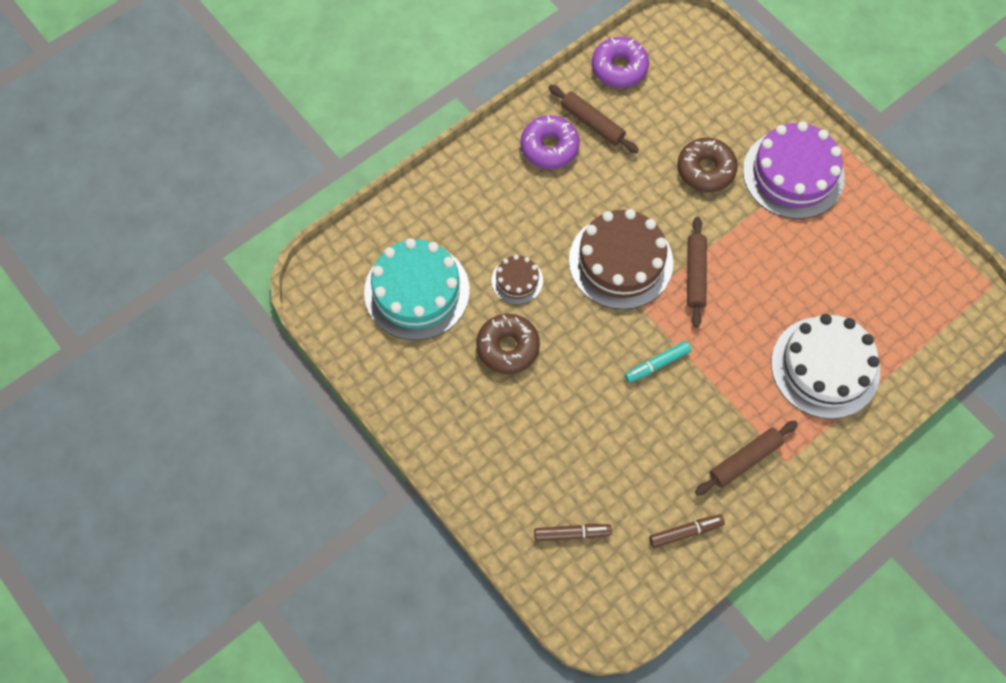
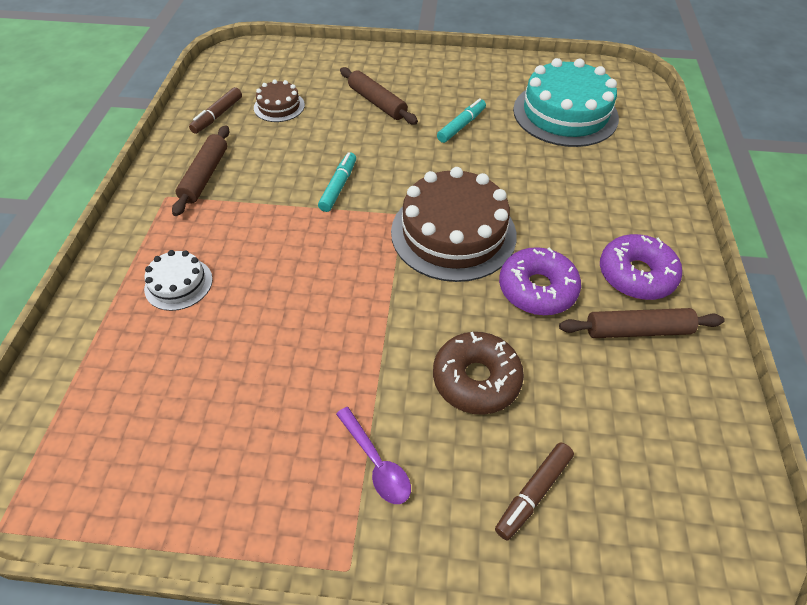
camera: 135 degrees right, 15 degrees down
brown donut [476,314,540,374] -> turquoise marker [437,98,486,143]
brown cake [492,255,543,304] -> brown cake moved to [254,80,305,122]
brown marker [534,524,612,541] -> brown marker moved to [495,443,574,541]
purple donut [592,37,649,88] -> purple donut moved to [499,247,581,315]
brown rolling pin [687,217,707,328] -> brown rolling pin moved to [340,67,418,124]
purple cake [743,121,845,219] -> purple spoon [336,407,411,504]
white cake [771,314,880,419] -> white cake [144,250,213,311], size x0.49

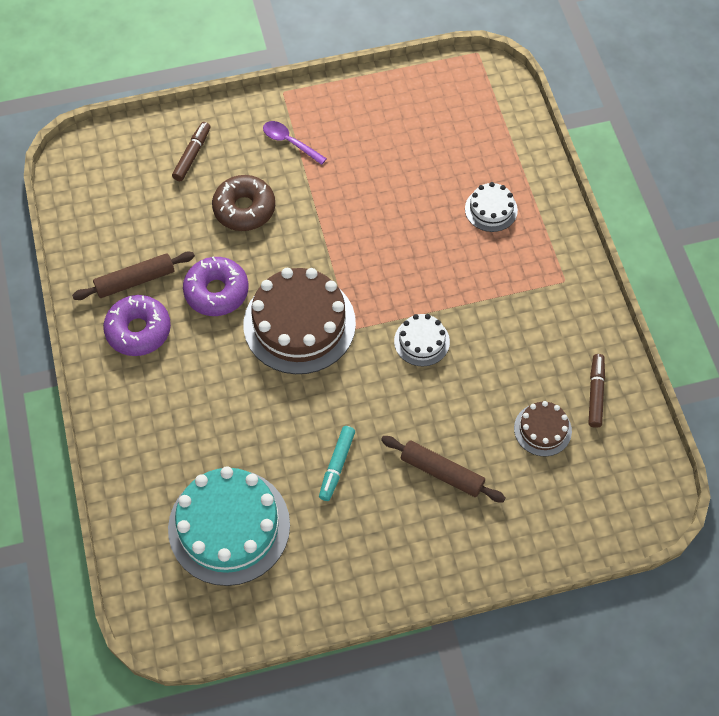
camera: 160 degrees right, 10 degrees up
brown rolling pin [172,125,229,216] -> none
turquoise marker [318,152,356,212] -> white cake [394,314,450,366]

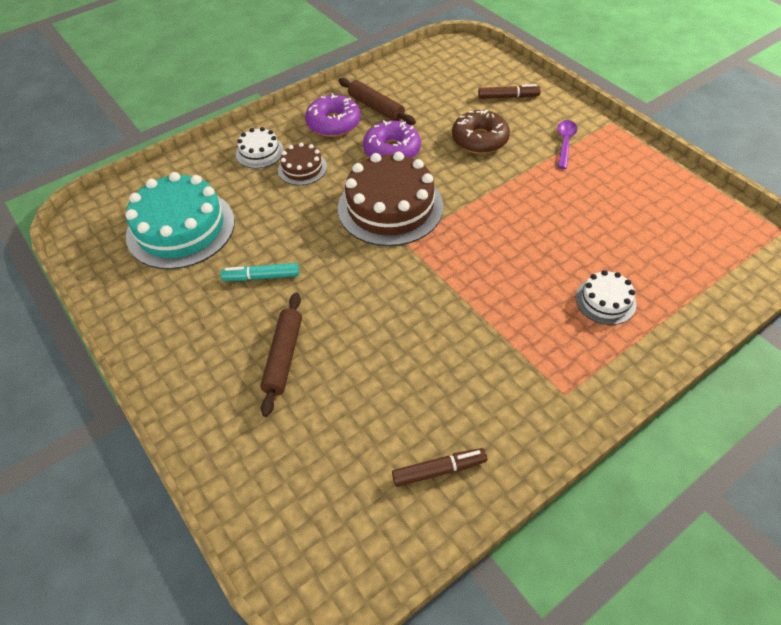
camera: 70 degrees right, 10 degrees down
white cake [394,314,450,366] -> white cake moved to [236,127,284,168]
brown cake [514,401,572,456] -> brown cake moved to [278,142,327,185]

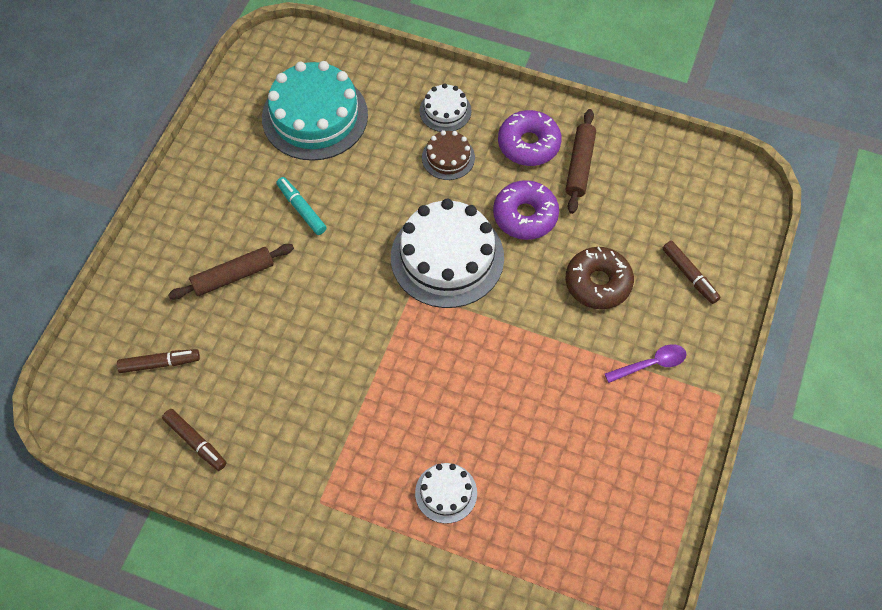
camera: 55 degrees right, 10 degrees up
brown cake [338,151,443,246] -> white cake [391,199,504,308]
none -> brown marker [117,349,200,373]

